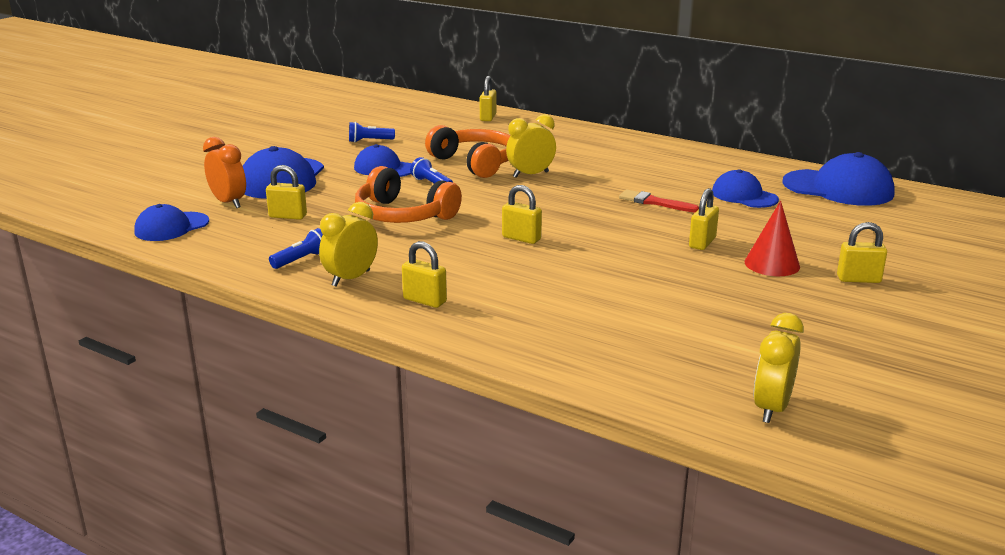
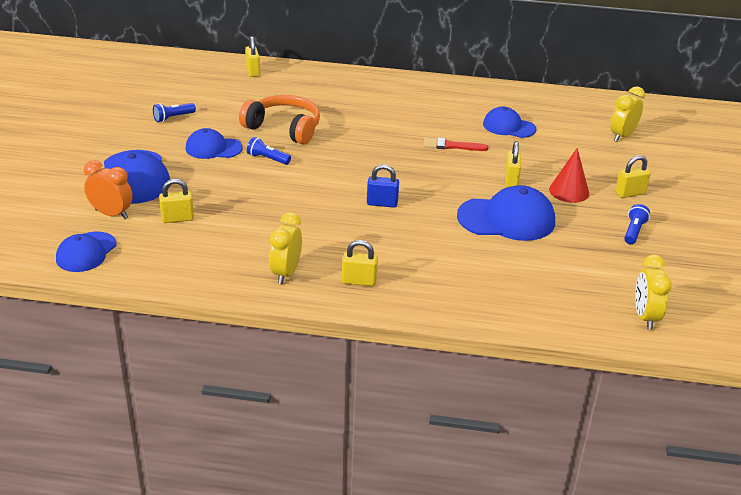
camera: 25 degrees left, 10 degrees up
blue flashlight [269,228,323,269] -> blue flashlight moved to [624,204,650,244]
orange headphones [355,166,462,223] -> none
yellow padlock [502,185,542,244] -> blue padlock [367,164,399,208]
yellow clock [506,114,556,178] -> yellow clock moved to [611,86,645,142]
blue cap [782,152,895,206] -> blue cap moved to [457,185,555,241]

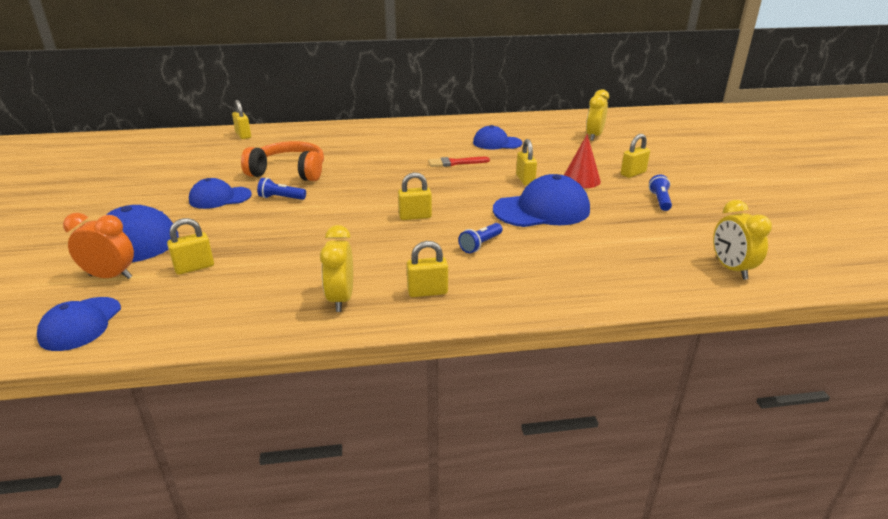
camera: 15 degrees left, 5 degrees down
blue flashlight [153,103,196,122] -> blue flashlight moved to [458,223,503,253]
blue padlock [367,164,399,208] -> yellow padlock [398,172,432,220]

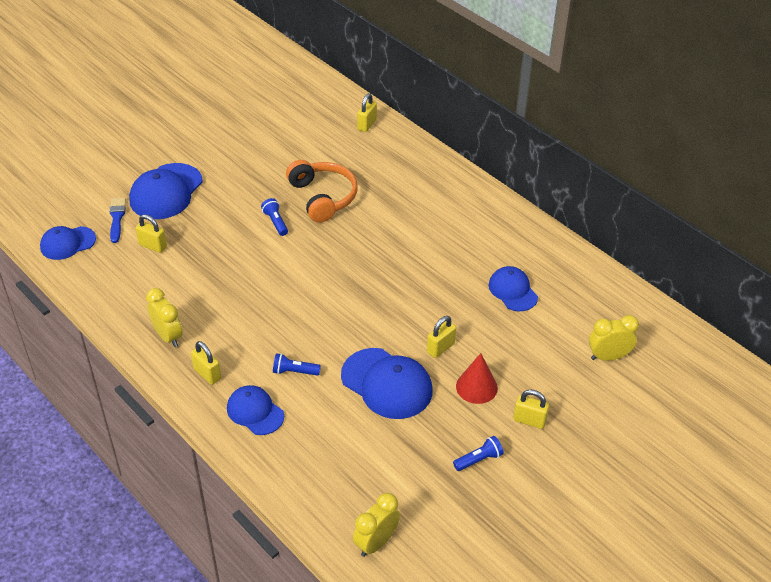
camera: 55 degrees right, 15 degrees up
orange clock [63,213,134,279] -> blue brush [109,198,126,243]
blue cap [189,178,252,209] -> blue cap moved to [227,385,284,435]
yellow clock [320,225,353,312] -> yellow clock turned 90 degrees clockwise [146,288,183,347]
yellow padlock [398,172,432,220] -> none
red brush [428,157,490,167] -> none

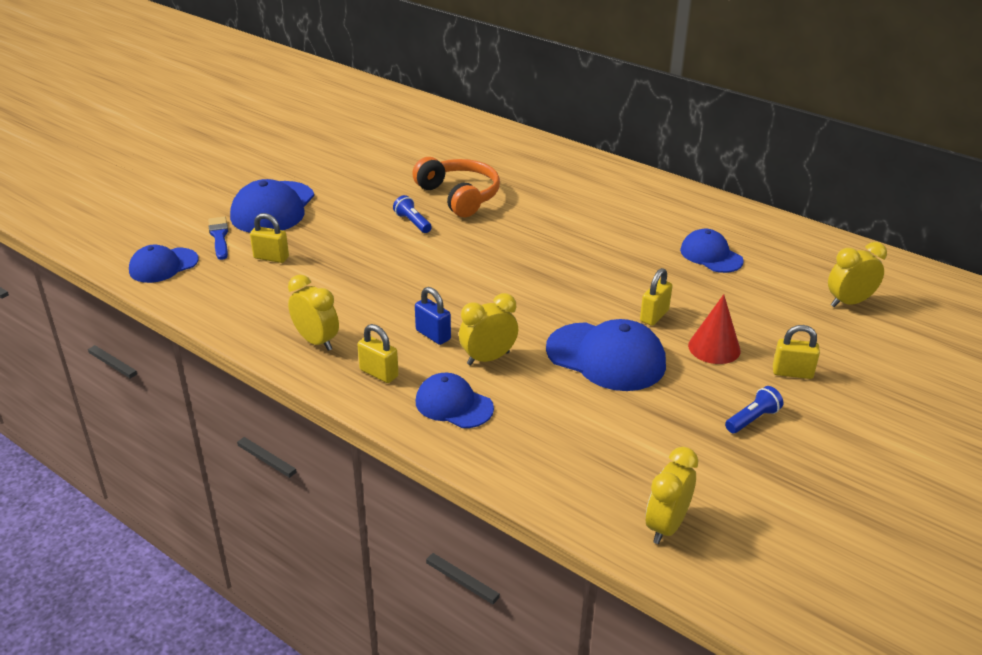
camera: 10 degrees left, 10 degrees down
blue flashlight [273,353,321,376] -> yellow clock [459,293,518,365]
yellow padlock [357,93,377,132] -> none
none -> blue padlock [415,287,451,345]

